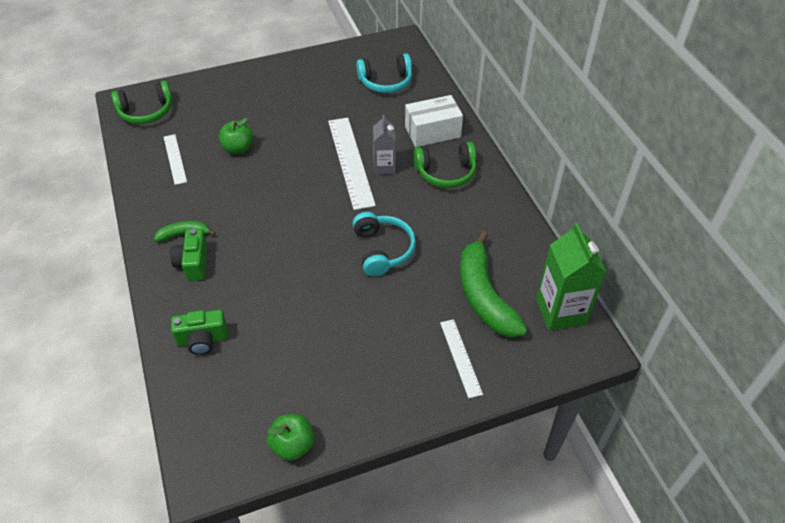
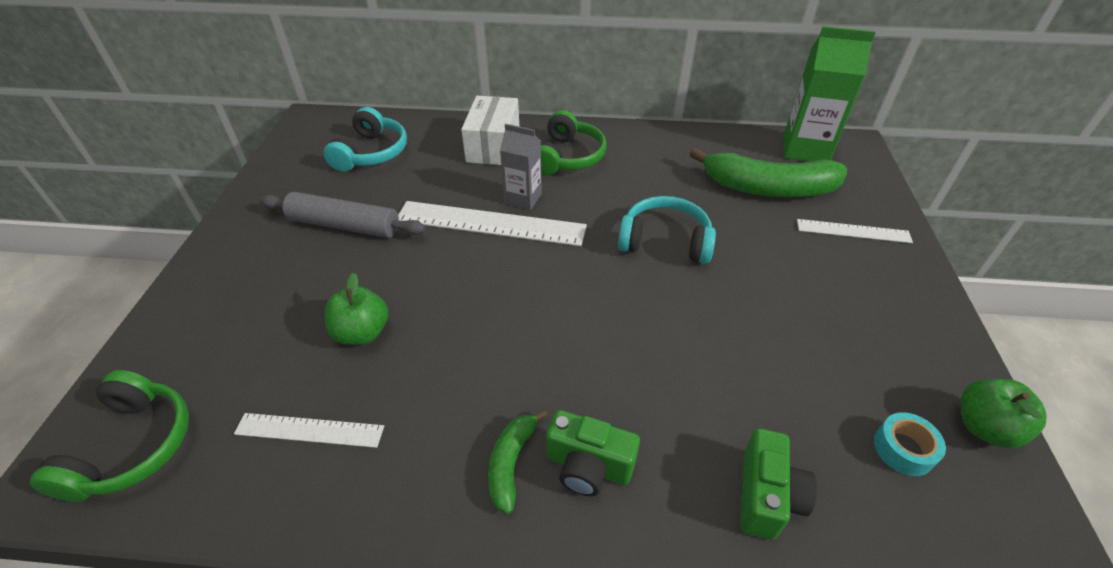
camera: 65 degrees left, 5 degrees down
none -> grey rolling pin [260,192,426,238]
none -> turquoise tape [874,412,946,476]

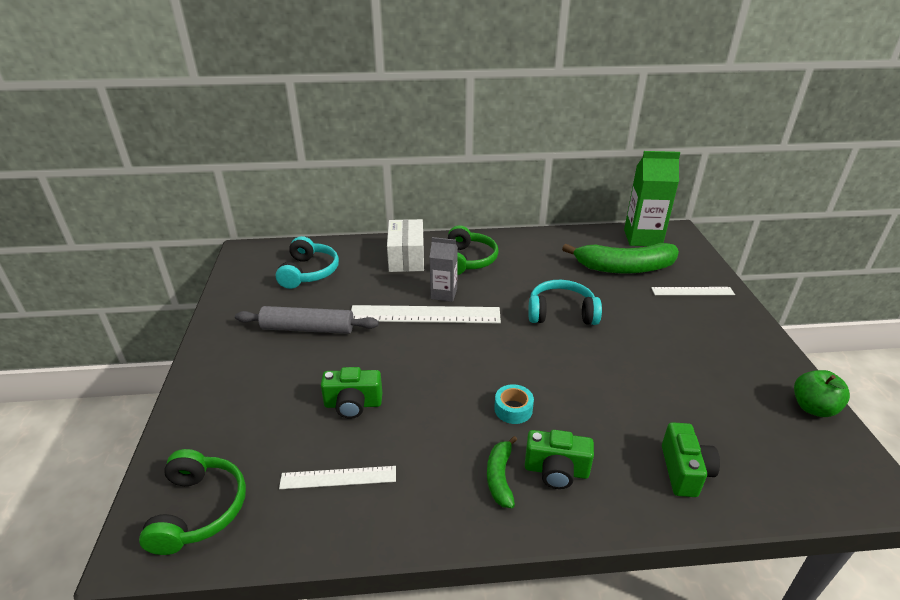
camera: 10 degrees left, 10 degrees down
green apple [324,272,388,345] -> green camera [321,367,382,419]
turquoise tape [874,412,946,476] -> turquoise tape moved to [494,384,534,424]

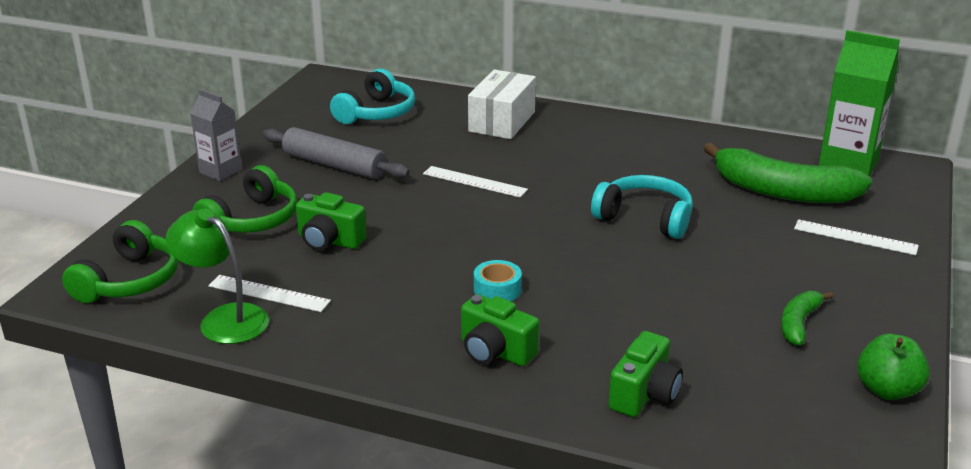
camera: 25 degrees right, 5 degrees down
white ruler [351,305,501,323] -> white ruler [423,166,528,198], size x0.56
grey carton [430,237,458,302] -> grey carton moved to [190,89,242,181]
green headphones [448,225,499,275] -> green headphones moved to [192,165,297,233]
green banana [487,436,517,508] -> green banana moved to [781,291,833,345]
none -> green lamp [165,209,269,344]

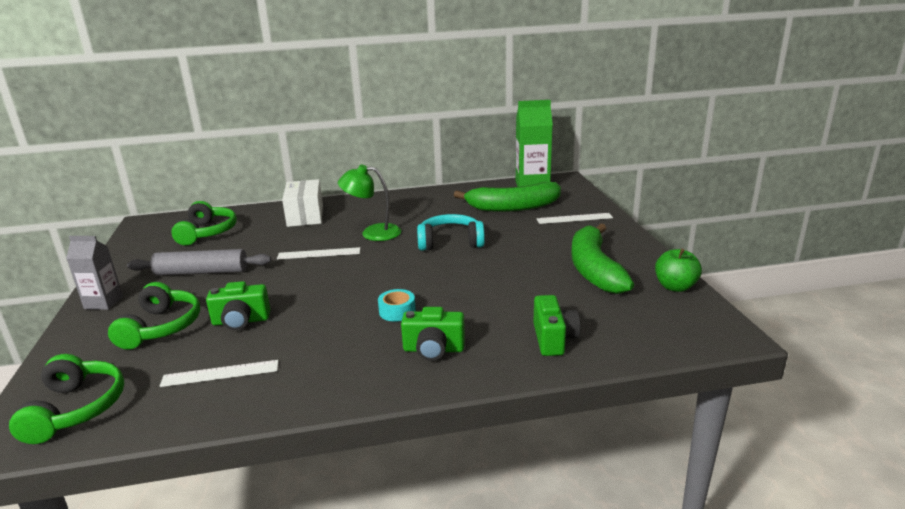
camera: 30 degrees left, 5 degrees down
green lamp [165,209,269,344] -> green lamp moved to [338,165,401,241]
turquoise headphones [330,69,415,124] -> green headphones [171,201,237,246]
green banana [781,291,833,345] -> green banana [571,224,634,294], size x2.05

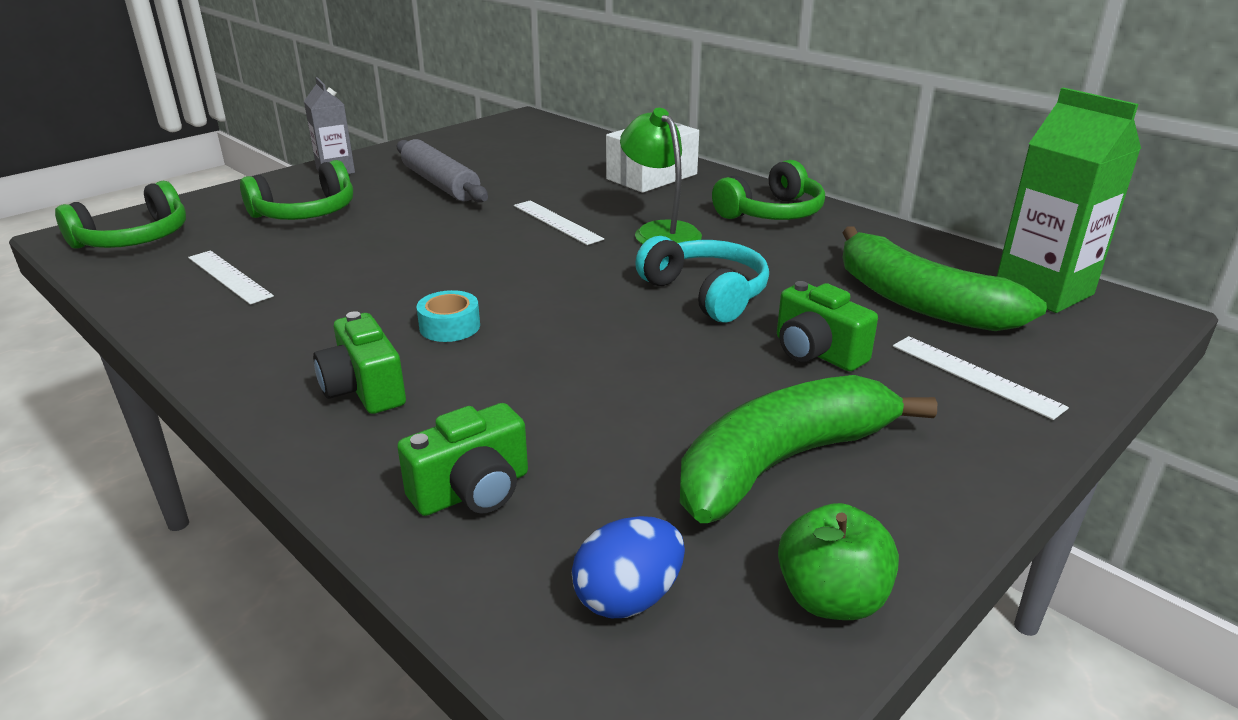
camera: 55 degrees right, 5 degrees up
green headphones [171,201,237,246] -> green headphones moved to [712,160,825,220]
green camera [206,281,270,330] -> green camera moved to [777,281,878,371]
none -> blue egg [572,516,685,618]

